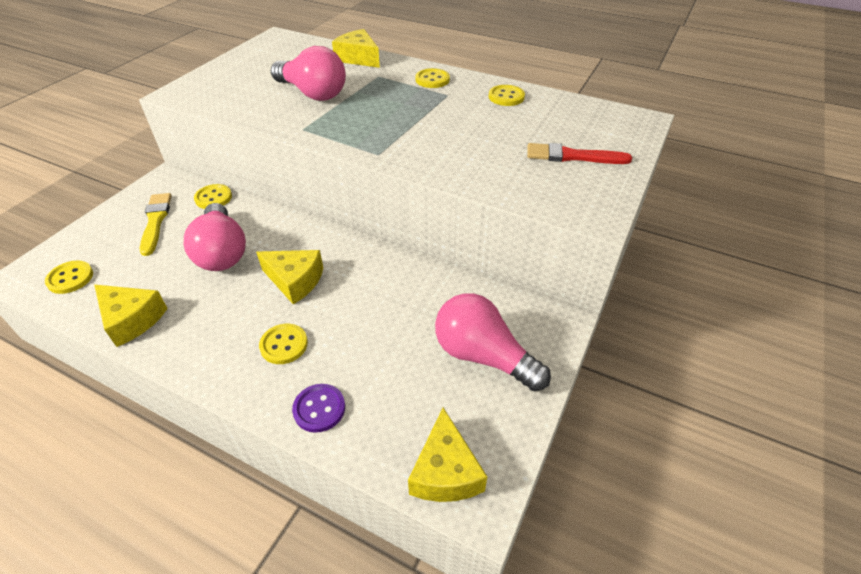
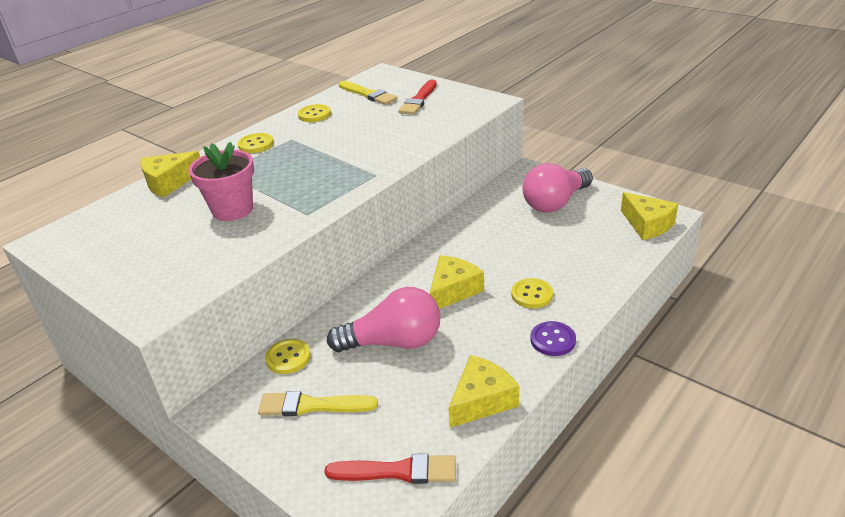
camera: 75 degrees left, 10 degrees down
yellow button [45,260,93,294] -> red brush [324,454,456,484]
pink light bulb [271,46,346,101] -> pink flower pot [188,142,254,221]
purple button [292,384,345,433] -> purple button moved to [531,321,576,356]
yellow cheese [408,408,487,502] -> yellow cheese turned 45 degrees clockwise [621,192,679,240]
none -> yellow brush [339,81,397,105]

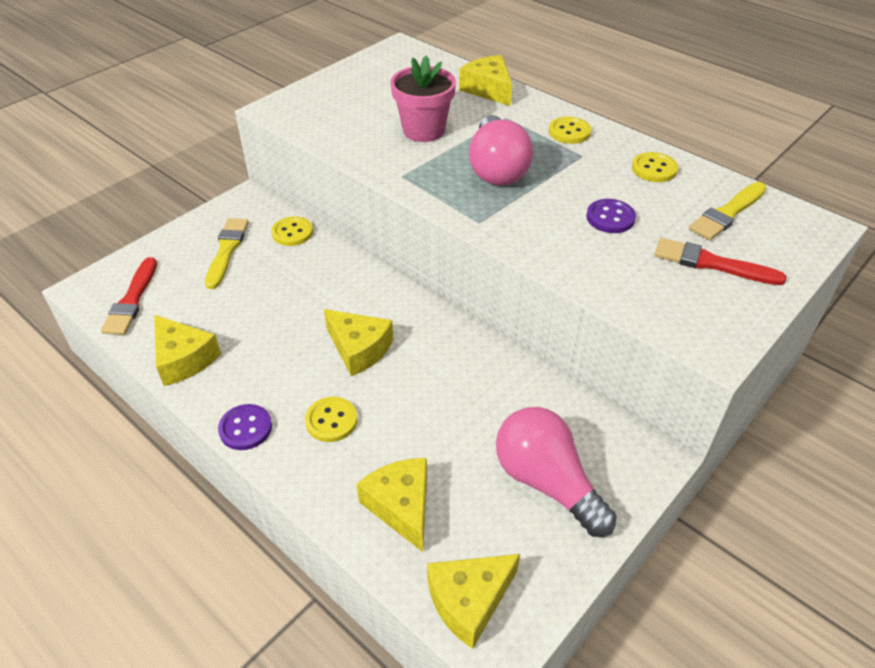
camera: 90 degrees right, 10 degrees up
pink light bulb [327,287,441,352] -> pink light bulb moved to [469,115,533,186]
none -> yellow cheese [357,458,427,552]
none -> purple button [586,199,636,233]

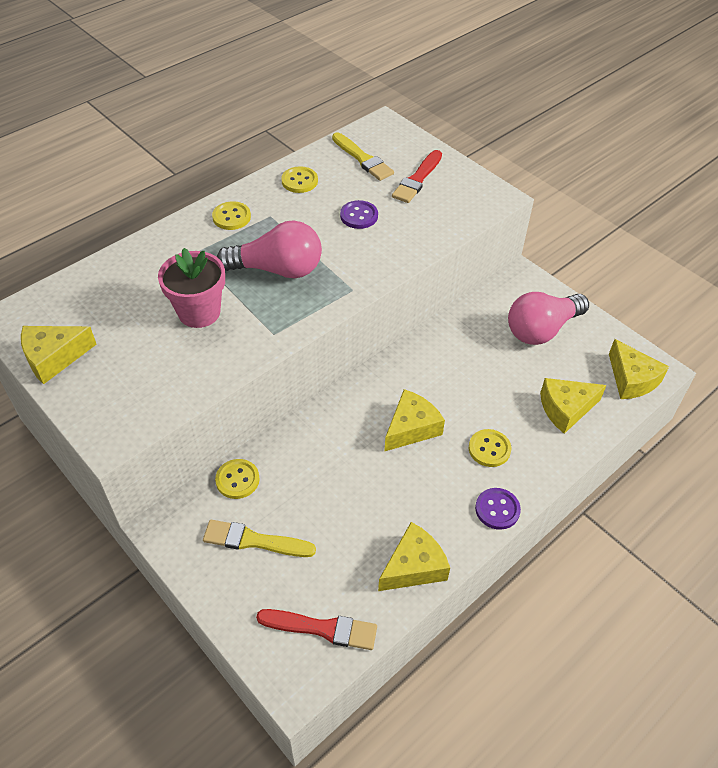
camera: 85 degrees left, 5 degrees up
yellow cheese [459,55,512,106] -> yellow cheese moved to [21,326,97,384]

